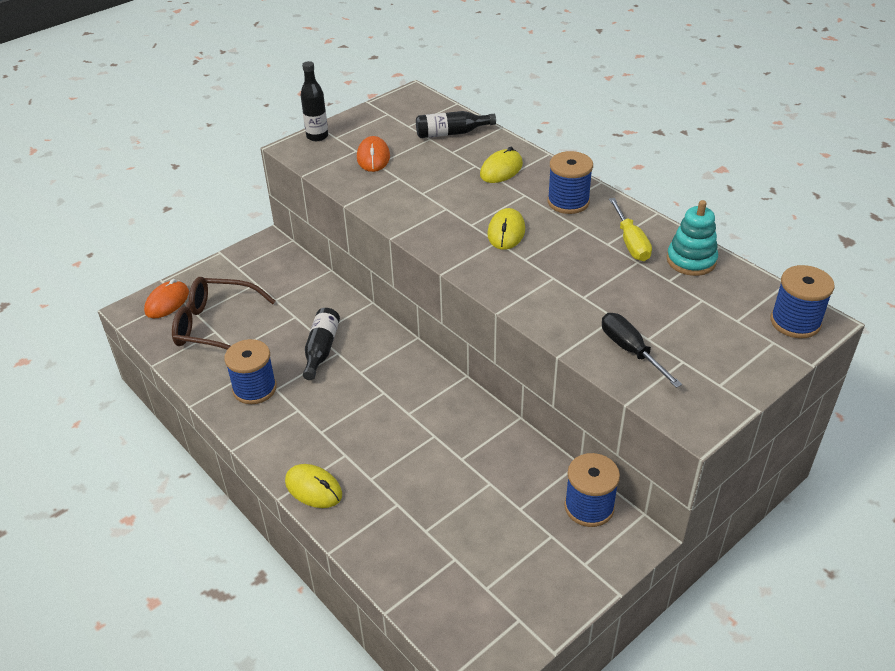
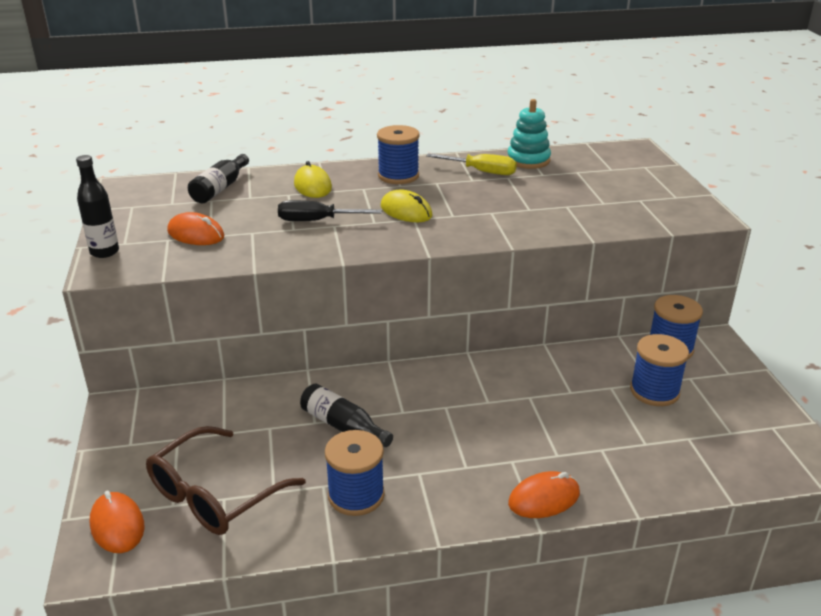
camera: 60 degrees left, 10 degrees down
yellow mouse [285,464,342,508] -> orange mouse [508,471,580,518]
black screwdriver [602,313,682,388] -> black screwdriver moved to [278,200,382,221]
blue spool [770,265,835,338] -> blue spool moved to [630,334,689,406]

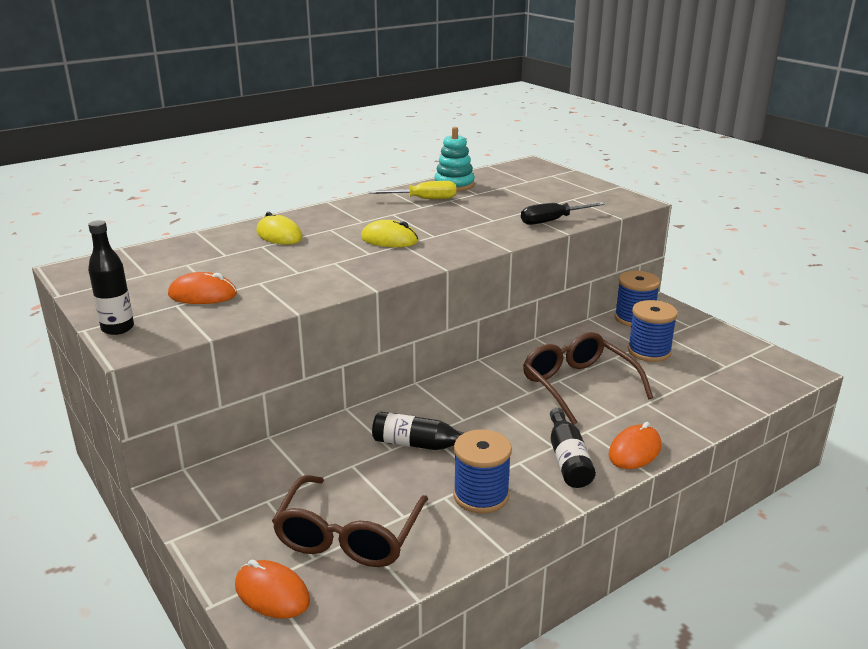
camera: 25 degrees left, 5 degrees down
black bottle [188,154,249,203] -> black bottle moved to [550,408,596,488]
black screwdriver [278,200,382,221] -> black screwdriver moved to [521,202,605,225]
blue spool [377,125,420,184] -> none
none -> brown glasses [523,332,653,425]

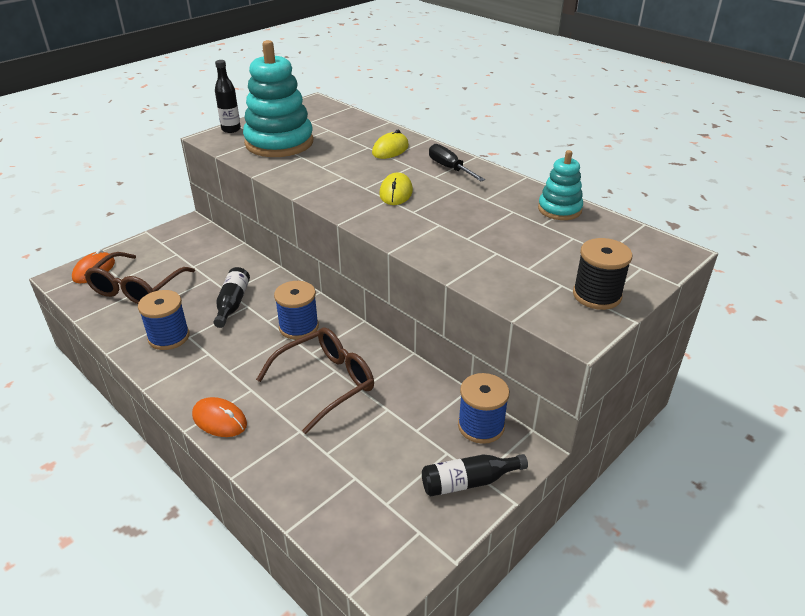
camera: 80 degrees right, 10 degrees up
orange mouse [168,272,237,304] -> turquoise stacking toy [243,40,314,157]
brown glasses [272,475,428,567] -> brown glasses turned 75 degrees counterclockwise [84,252,195,304]
yellow screwdriver [369,181,456,199] -> none
black screwdriver [521,202,605,225] -> black screwdriver moved to [429,144,485,181]
black bottle [550,408,596,488] -> black bottle moved to [422,454,528,496]
blue spool [628,300,678,362] -> blue spool moved to [274,281,319,340]
none -> black spool [573,238,632,310]

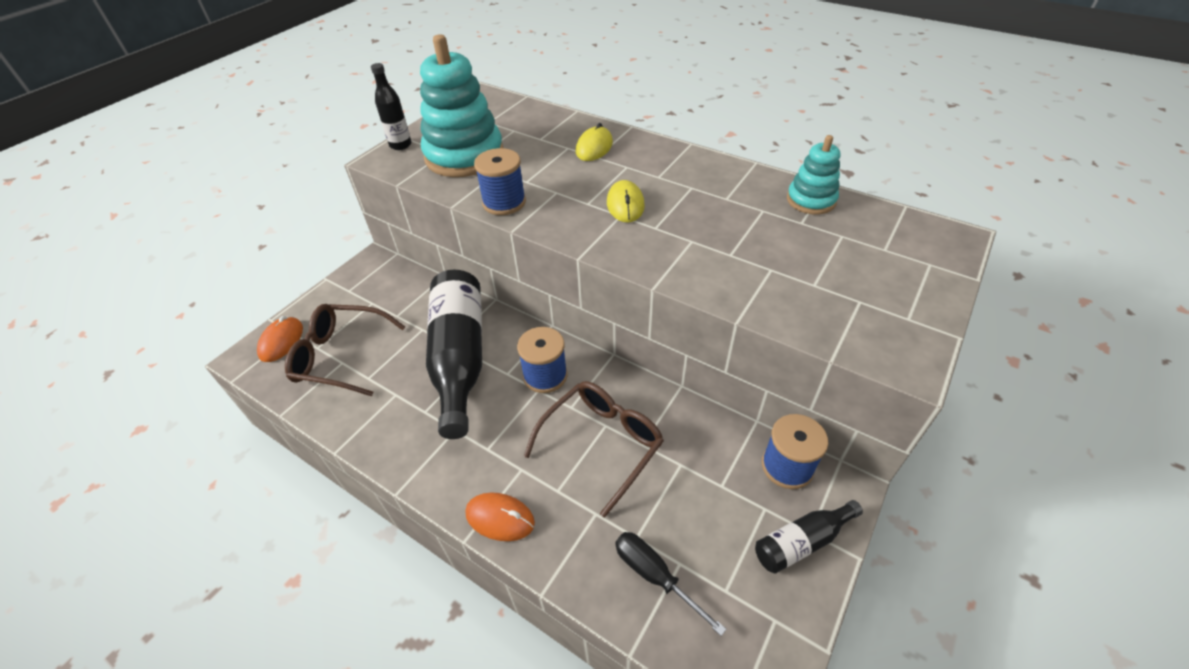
camera: 10 degrees left, 10 degrees up
brown glasses [84,252,195,304] -> brown glasses turned 90 degrees clockwise [285,304,405,396]
blue spool [138,290,190,350] -> blue spool moved to [474,148,526,215]
black bottle [213,267,250,328] -> black bottle [426,270,482,439], size x2.05
black screwdriver [429,144,485,181] -> black screwdriver moved to [615,532,726,636]
black spool [573,238,632,310] -> none

